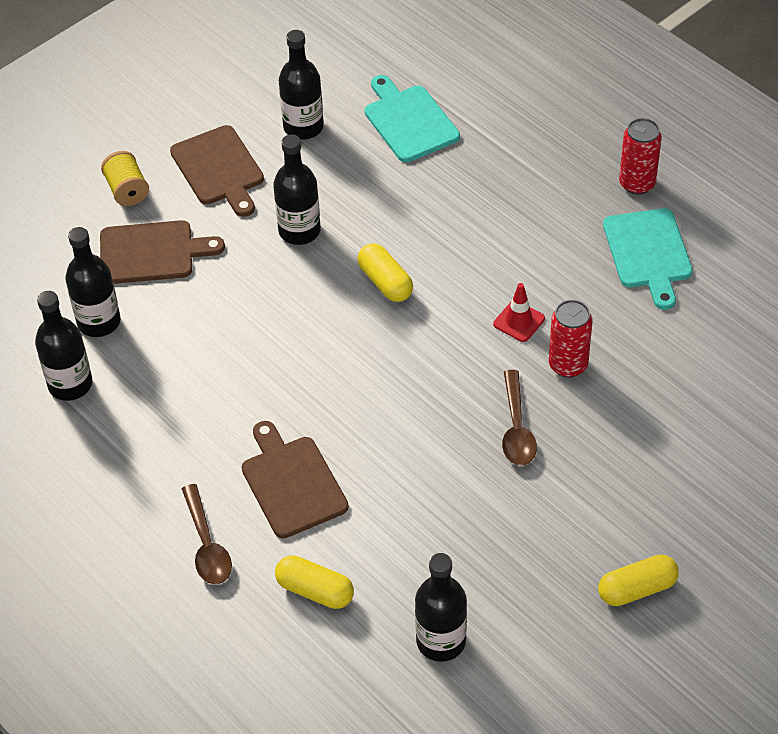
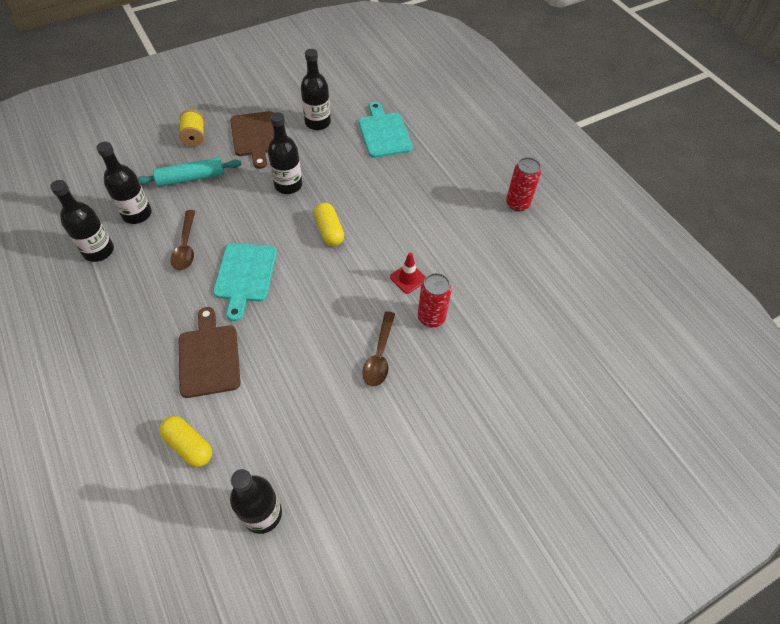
camera: 10 degrees right, 5 degrees up
brown cutting board [100,220,225,284] -> turquoise rolling pin [138,158,242,187]
brown spoon [182,484,232,584] -> brown spoon moved to [171,210,195,270]
yellow capsule [598,554,679,606] -> none
turquoise cutting board [603,208,693,310] -> turquoise cutting board moved to [213,243,277,321]

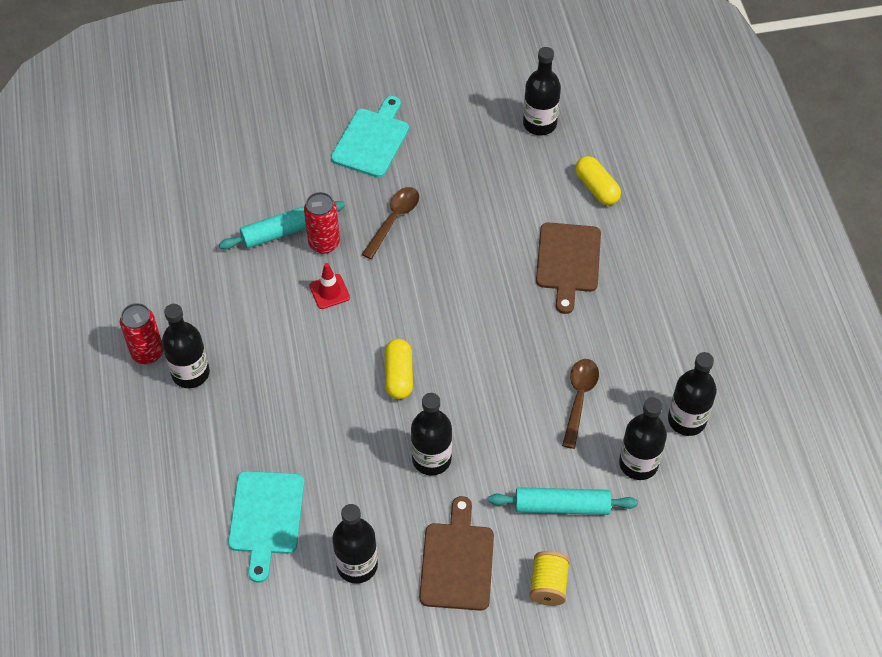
camera: 160 degrees left, 0 degrees up
turquoise cutting board [213,243,277,321] -> turquoise cutting board moved to [331,96,409,178]
none -> black bottle [162,304,210,388]
none -> turquoise rolling pin [219,201,345,249]

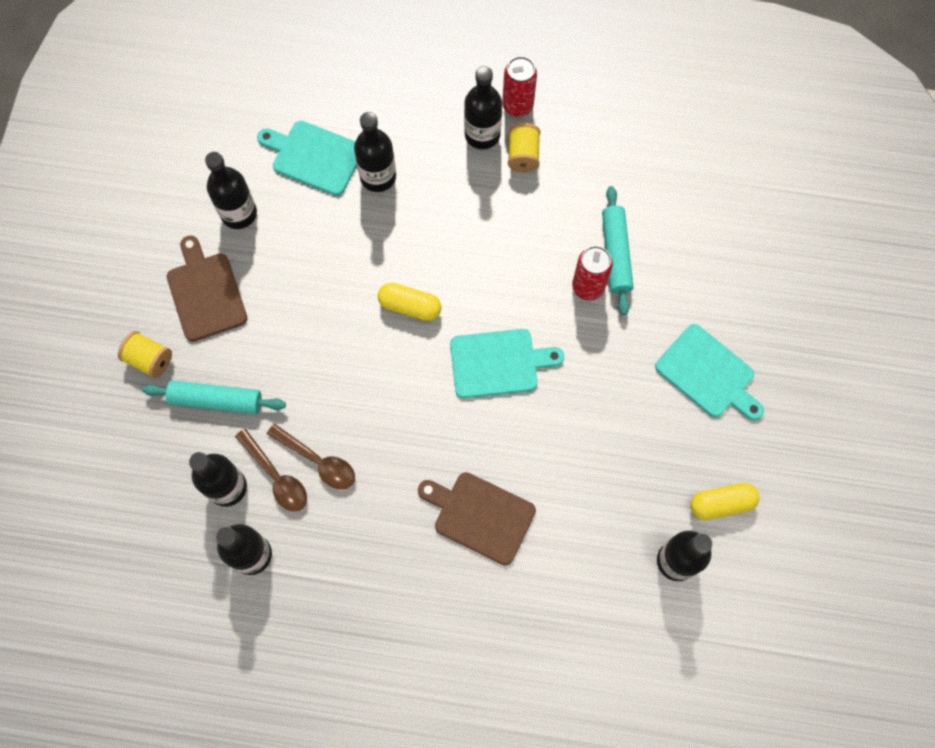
camera: 110 degrees right, 15 degrees up
red traffic cone [309,263,350,309] -> none
brown spoon [362,187,419,259] -> brown spoon moved to [235,428,307,512]
black bottle [411,393,452,476] -> black bottle moved to [354,112,396,192]
brown cutting board [419,496,494,611] -> brown cutting board turned 135 degrees counterclockwise [167,236,247,342]
turquoise rolling pin [488,487,638,515] -> turquoise rolling pin turned 75 degrees clockwise [142,380,286,414]
yellow capsule [575,156,621,205] -> yellow capsule moved to [690,483,760,520]
none -> turquoise cutting board [450,329,564,399]
none -> yellow spool [508,123,540,172]

